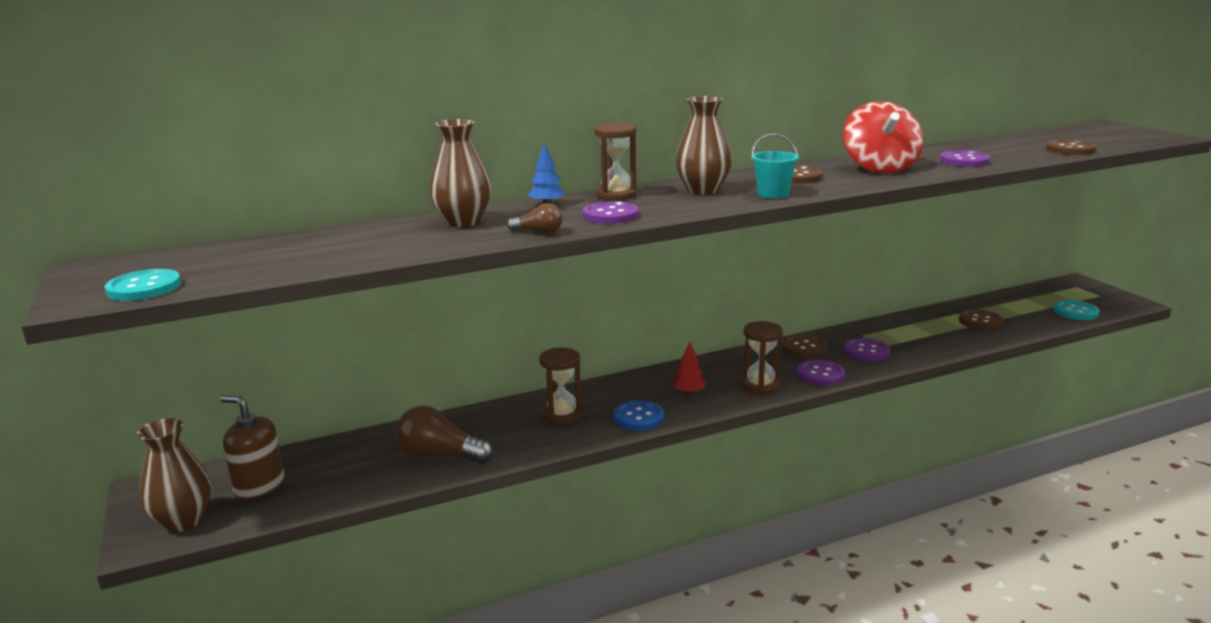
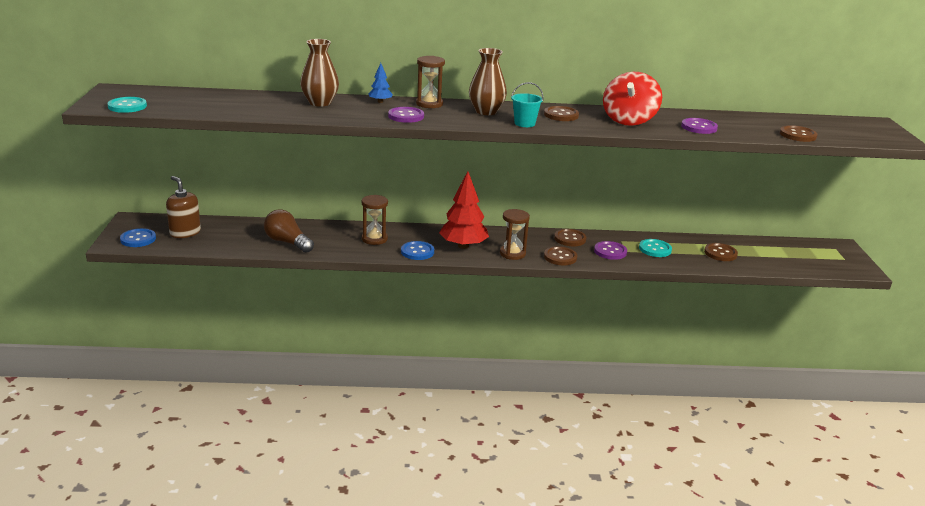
camera: 20 degrees right, 5 degrees up
brown vase [137,418,211,532] -> blue button [120,228,156,247]
brown light bulb [507,203,563,233] -> none
red tree [672,342,706,395] -> red tree [439,171,489,249], size x2.12
purple button [797,359,845,385] -> brown button [544,246,577,265]
turquoise button [1054,300,1100,320] -> turquoise button moved to [639,239,672,257]

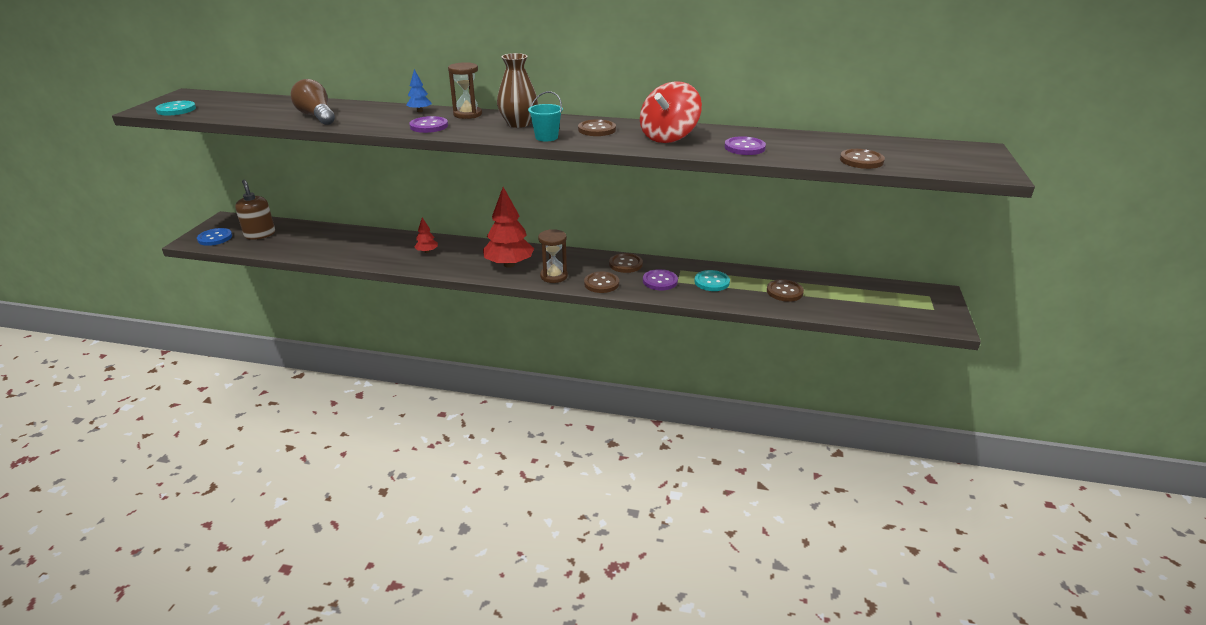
camera: 15 degrees right, 5 degrees up
brown light bulb [264,209,314,253] -> brown light bulb moved to [291,79,335,125]
brown vase [300,39,339,107] -> none
brown hourglass [362,195,388,245] -> red tree [414,218,438,253]
blue button [401,241,434,260] -> none

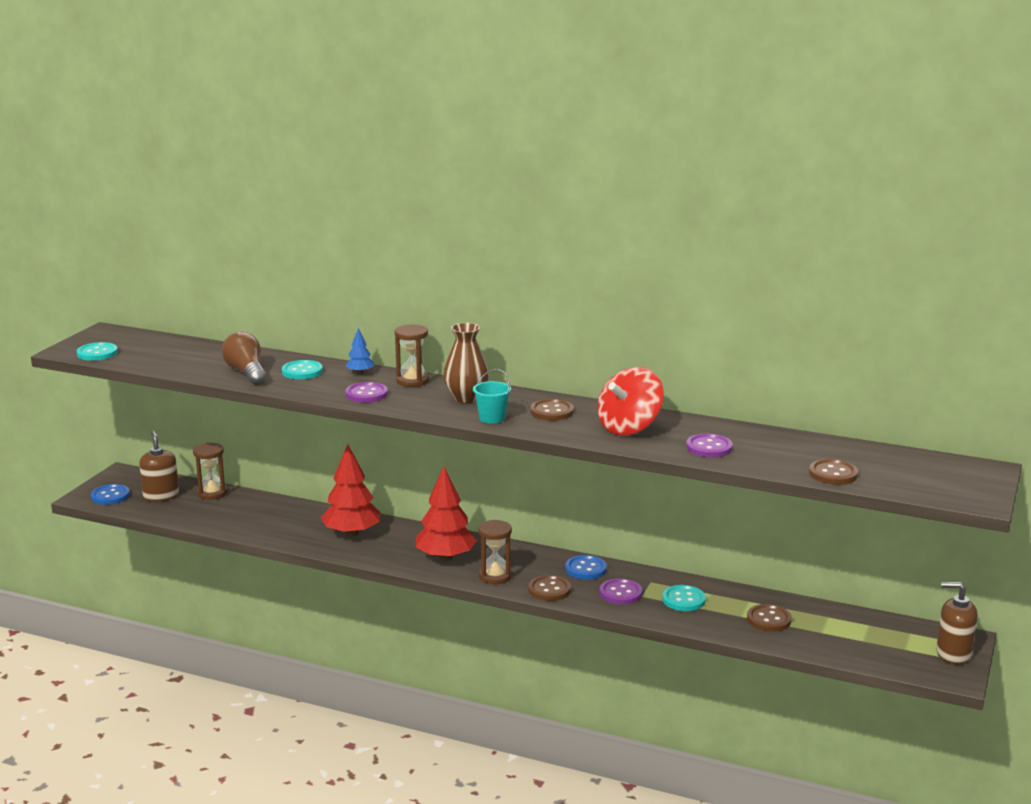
camera: 10 degrees right, 10 degrees down
red tree [414,218,438,253] -> red tree [321,444,381,537], size x2.12
brown button [609,253,643,273] -> blue button [565,555,607,580]
none -> brown hourglass [193,443,227,500]
none -> turquoise button [282,360,323,379]
none -> brown soap dispenser [936,582,978,664]

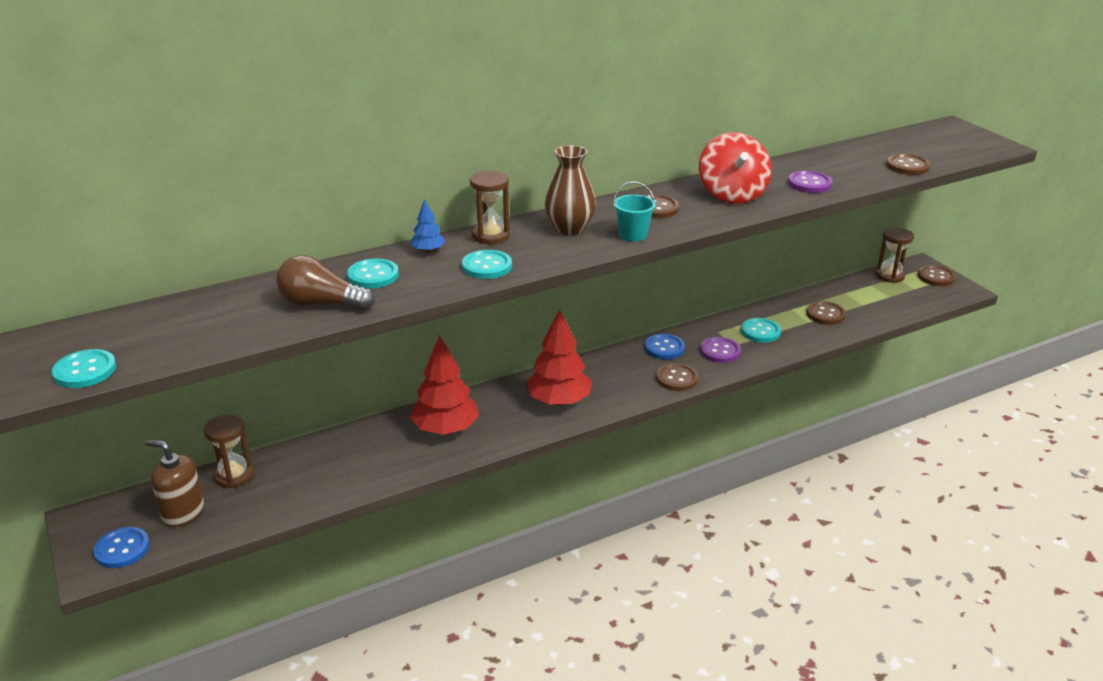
camera: 50 degrees left, 10 degrees up
purple button [345,382,388,403] -> turquoise button [462,250,512,279]
brown hourglass [478,520,512,584] -> brown hourglass moved to [876,227,914,283]
brown soap dispenser [936,582,978,664] -> brown button [918,265,956,286]

